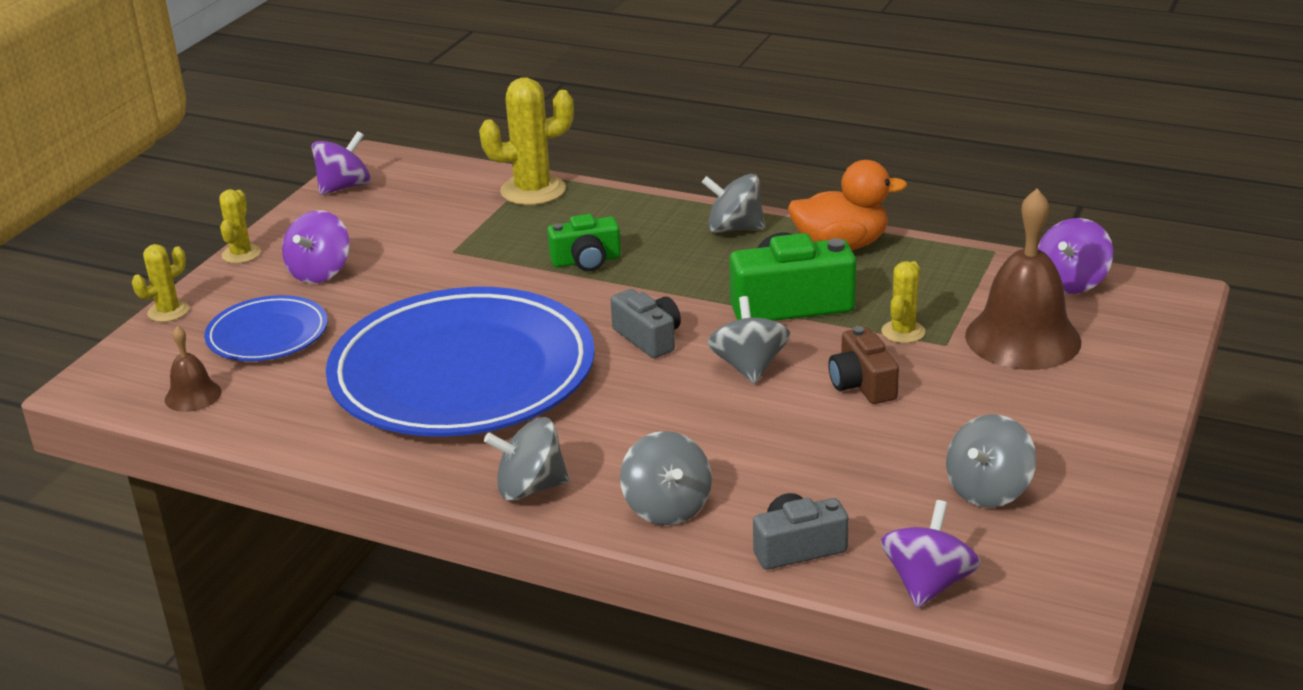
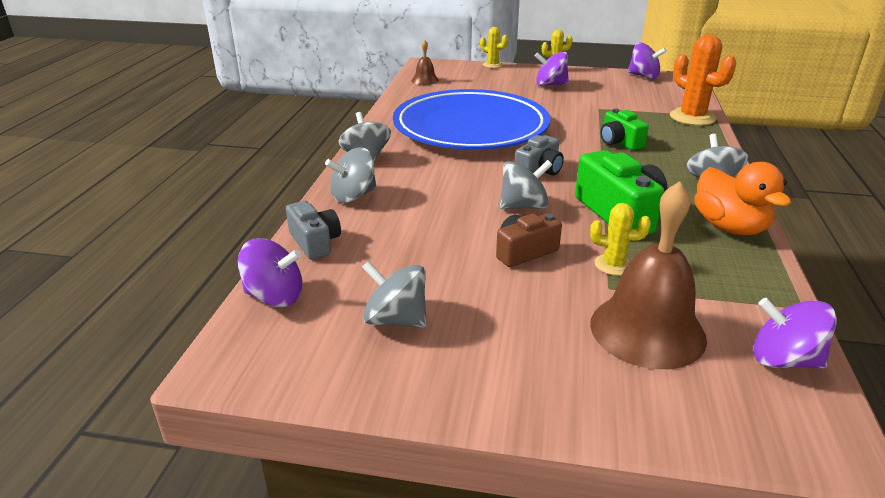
camera: 75 degrees right, 0 degrees up
blue plate [204,295,328,361] -> none
yellow cactus [479,77,574,205] -> orange cactus [670,34,736,126]

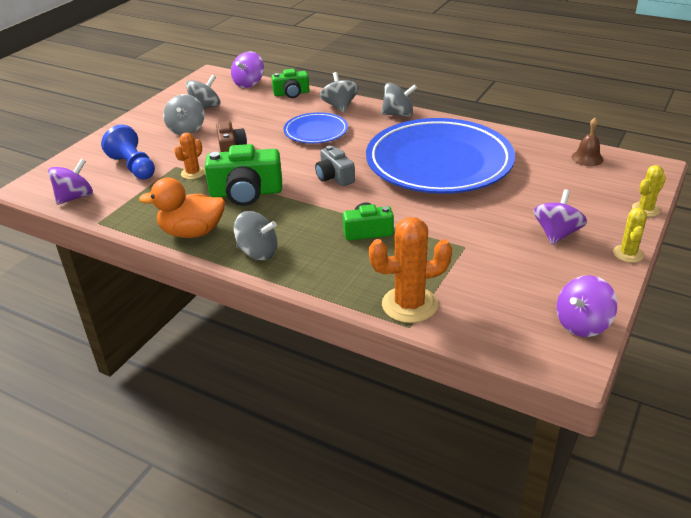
camera: 110 degrees right, 5 degrees up
grey camera [286,201,341,260] -> green camera [271,69,309,98]
grey spinning top [500,160,552,209] -> grey spinning top moved to [163,94,205,135]
brown bell [590,181,707,369] -> blue pawn [101,125,155,180]
yellow cactus [590,203,651,275] -> orange cactus [174,133,205,179]
none -> blue plate [283,112,348,144]

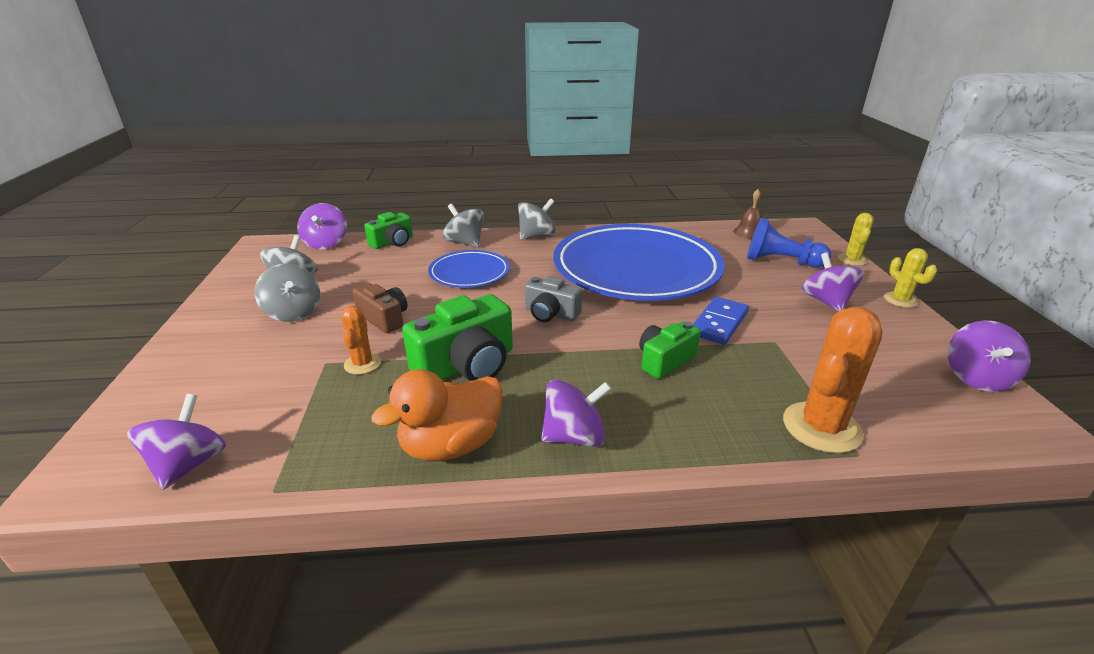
camera: 35 degrees left, 5 degrees down
blue pawn [101,125,155,180] -> blue pawn moved to [747,218,831,268]
grey spinning top [234,211,277,260] -> purple spinning top [541,379,611,447]
none -> blue domino [693,297,749,345]

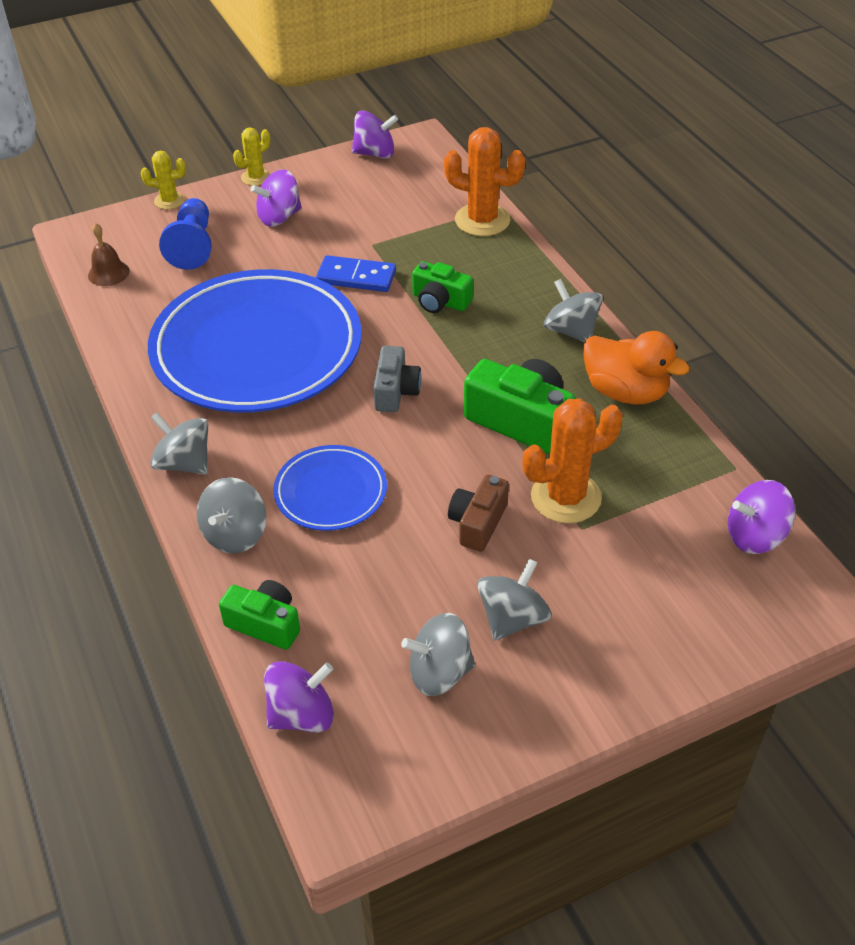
camera: 110 degrees left, 15 degrees up
orange cactus [341,305,381,375] -> orange cactus [522,399,623,523], size x1.78
purple spinning top [541,379,611,447] -> grey spinning top [544,279,603,343]

